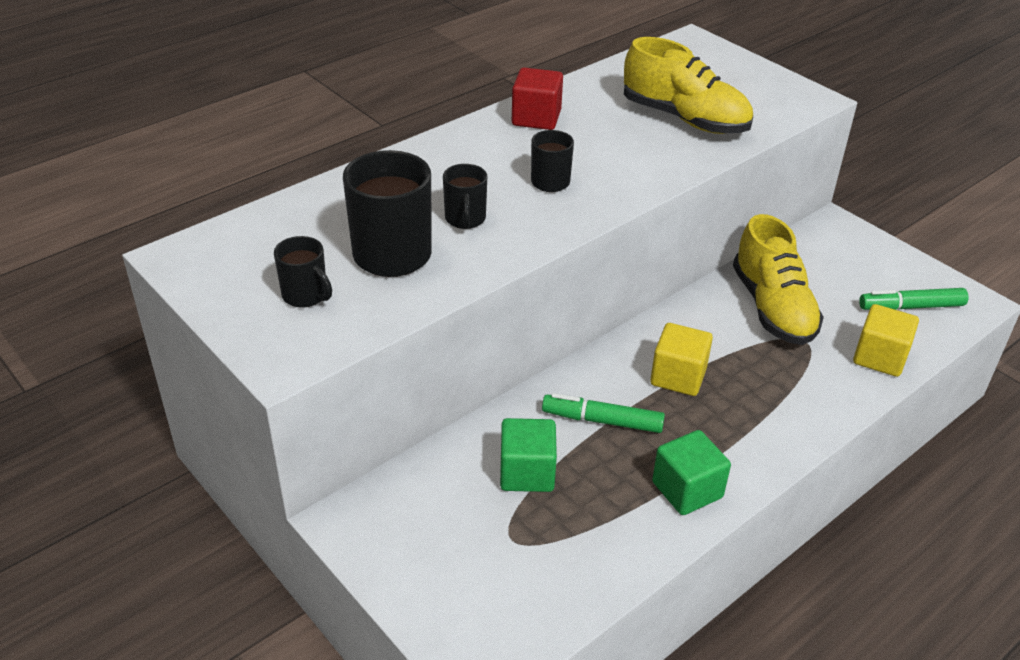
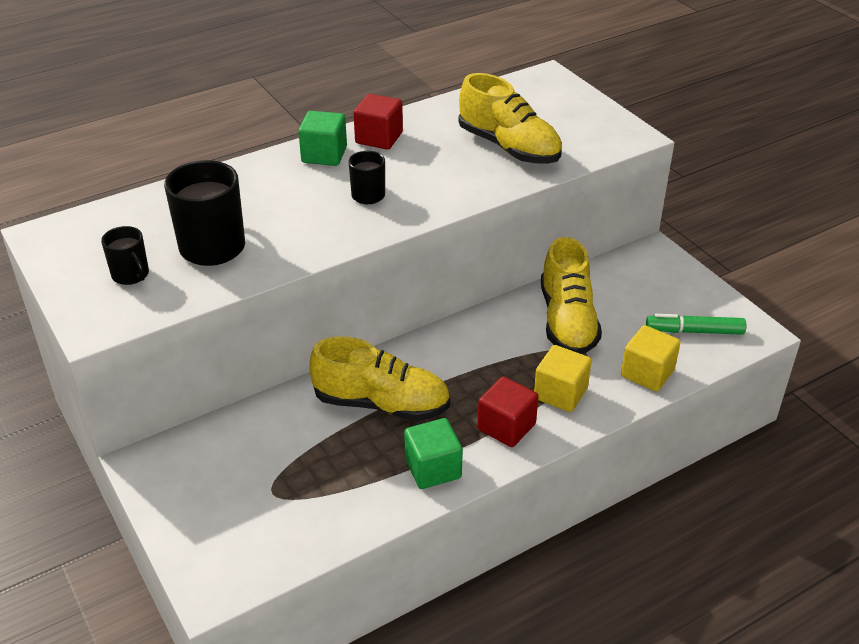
camera: 10 degrees right, 0 degrees up
black mug [443,164,487,229] -> none
green cube [500,418,557,492] -> green cube moved to [298,111,347,166]
green marker [542,393,665,433] -> yellow shoe [309,336,450,421]
yellow cube [650,323,713,396] -> yellow cube moved to [534,345,592,412]
none -> red cube [477,376,539,447]

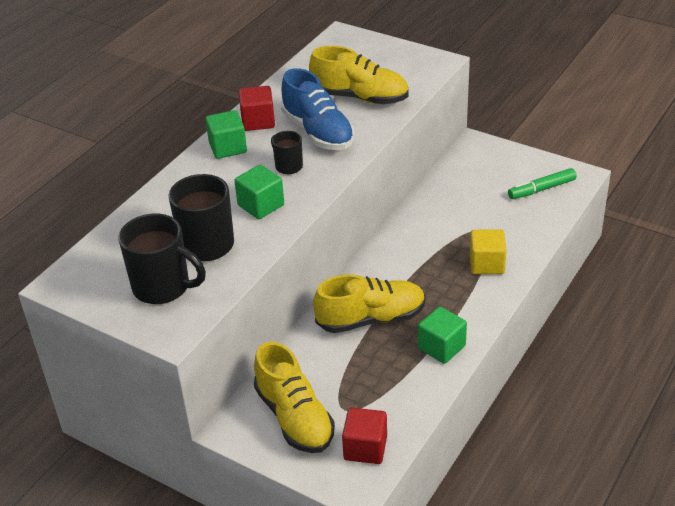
camera: 25 degrees left, 0 degrees up
black mug [101,226,149,285] -> black mug [119,214,206,304], size x1.83
red cube [477,376,539,447] -> red cube moved to [342,408,387,464]
yellow shoe [541,237,602,354] -> yellow shoe moved to [254,342,335,453]
yellow cube [621,325,681,392] -> none
none -> green cube [234,165,284,219]
none -> blue shoe [281,68,354,150]

